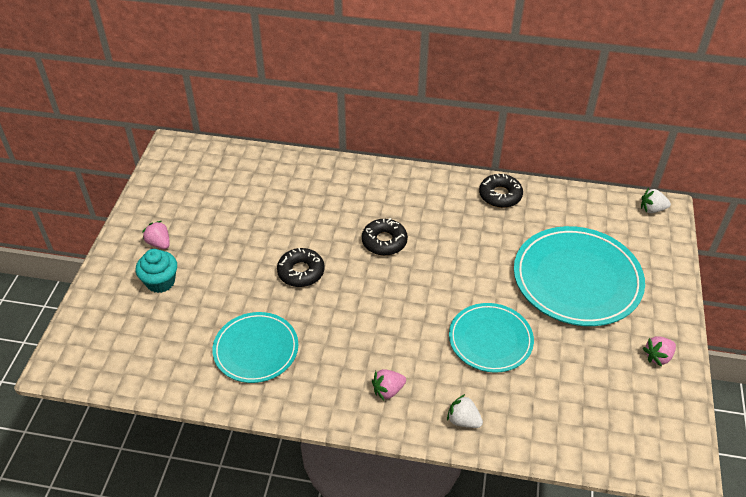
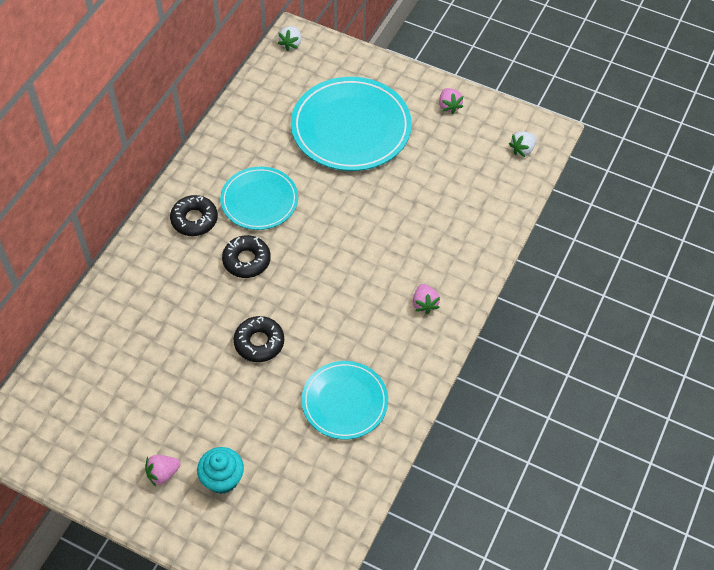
camera: 75 degrees left, 10 degrees up
white strawberry [447,394,483,428] -> white strawberry moved to [509,131,537,157]
turquoise plate [449,303,534,373] -> turquoise plate moved to [220,166,298,230]
black donut [479,174,523,208] -> black donut moved to [170,195,218,236]

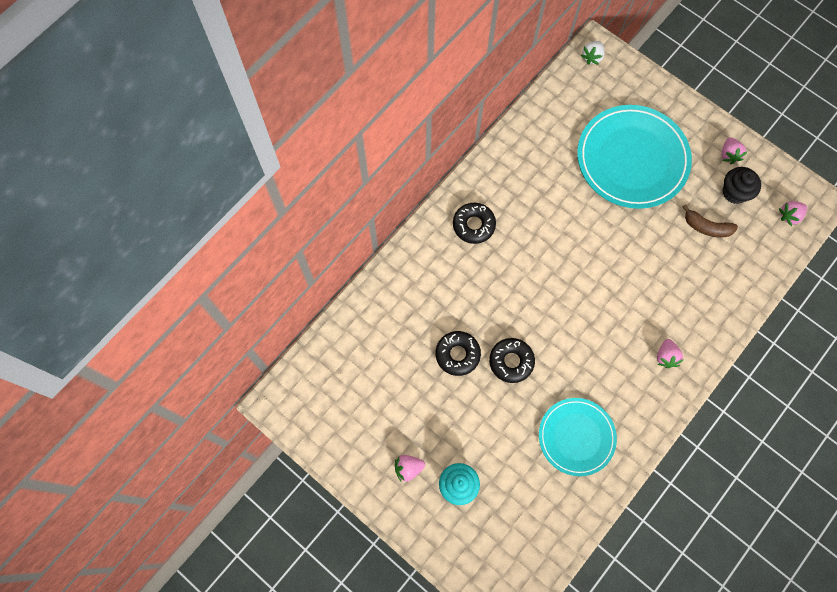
camera: 15 degrees right, 15 degrees up
turquoise plate [220,166,298,230] -> none
black donut [222,235,271,278] -> black donut moved to [436,331,481,376]
white strawberry [509,131,537,157] -> pink strawberry [779,201,807,226]
none -> brown banana [682,205,738,237]
none -> black cupcake [722,167,761,204]

